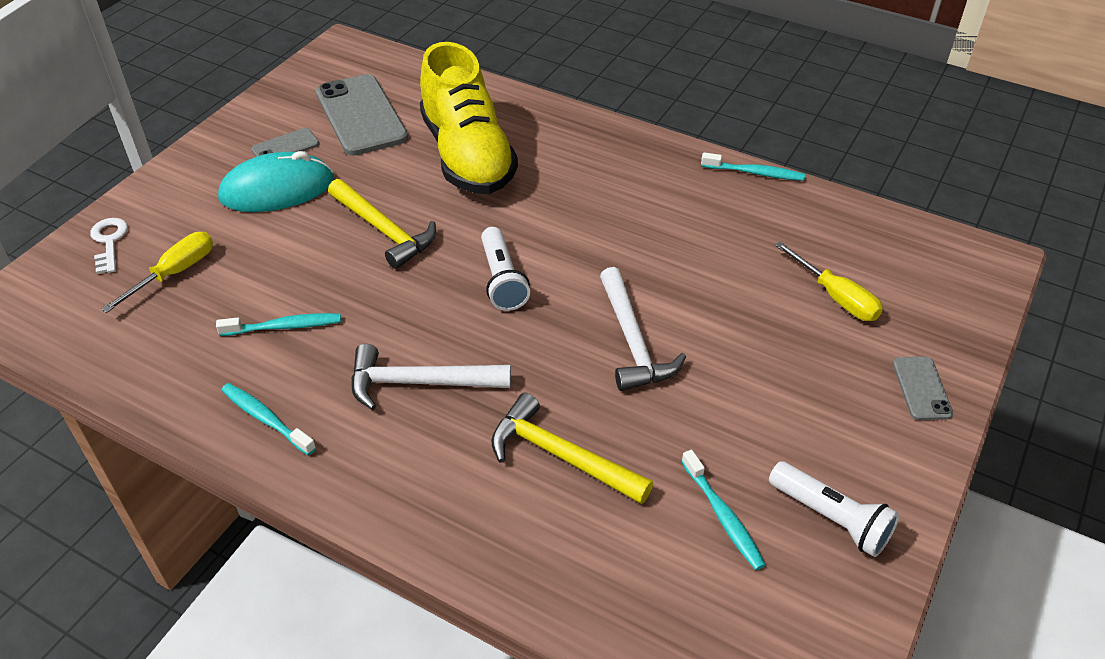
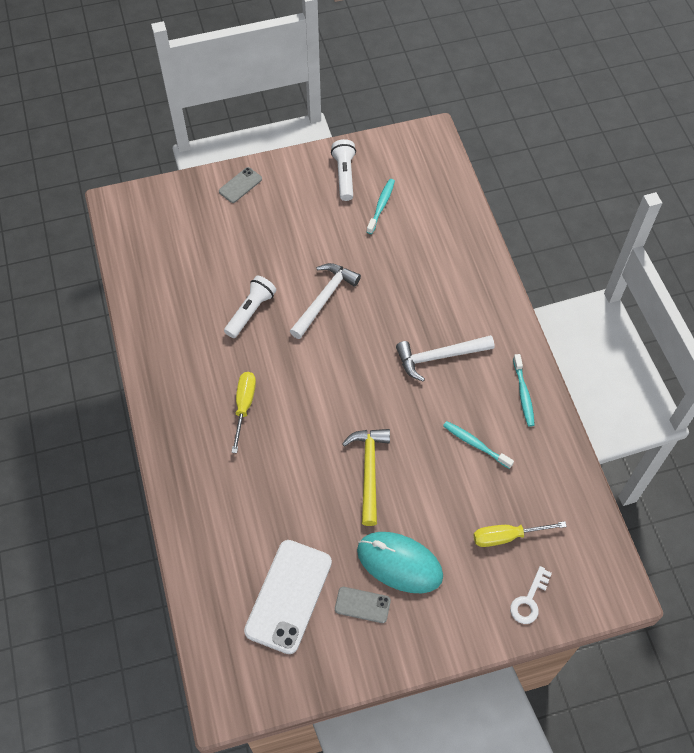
camera: 135 degrees left, 15 degrees up
grey phone [316,74,408,156] -> white phone [244,540,332,654]
white hammer [351,344,511,410] -> white hammer turned 120 degrees clockwise [396,335,494,382]
yellow shoe [420,42,518,194] -> none
white flashlight [481,227,530,311] -> white flashlight moved to [224,276,277,338]
yellow hammer [491,393,653,504] -> none
turquoise toothbrush [701,152,805,181] -> none
yellow screwdriver [775,242,883,321] -> yellow screwdriver moved to [231,372,256,453]

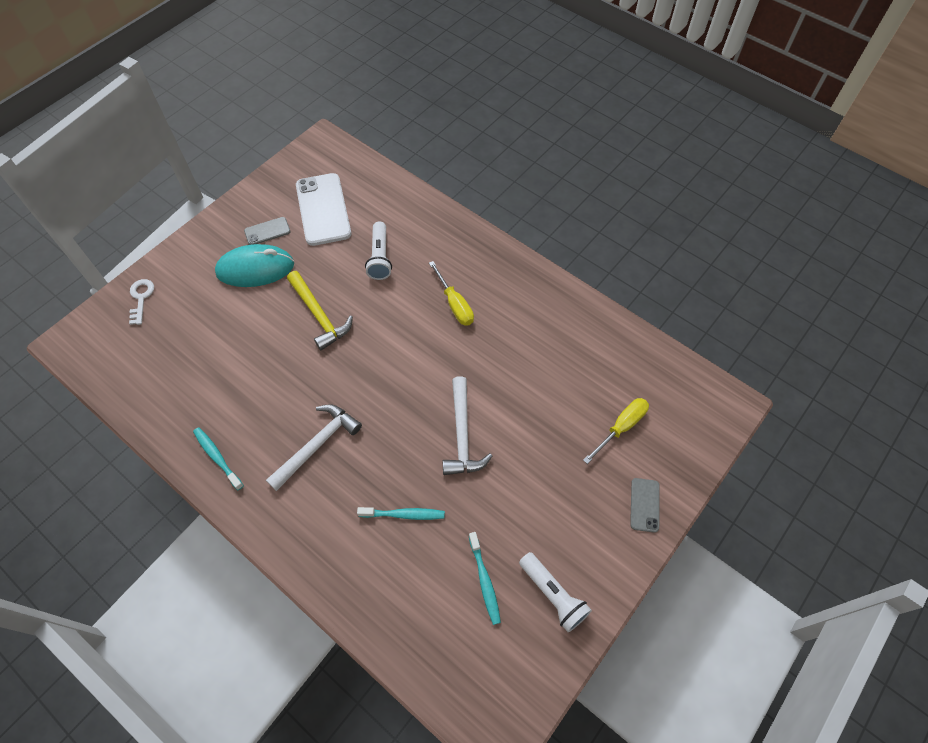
camera: 145 degrees right, 0 degrees up
white flashlight [224,276,277,338] -> white flashlight moved to [365,221,392,280]
turquoise toothbrush [443,421,514,469] -> turquoise toothbrush moved to [357,507,445,520]
yellow screwdriver [474,521,567,547] -> yellow screwdriver moved to [583,398,649,464]

